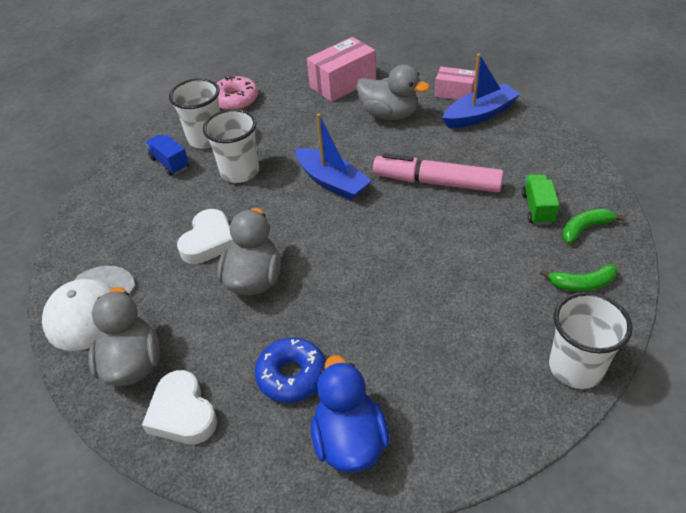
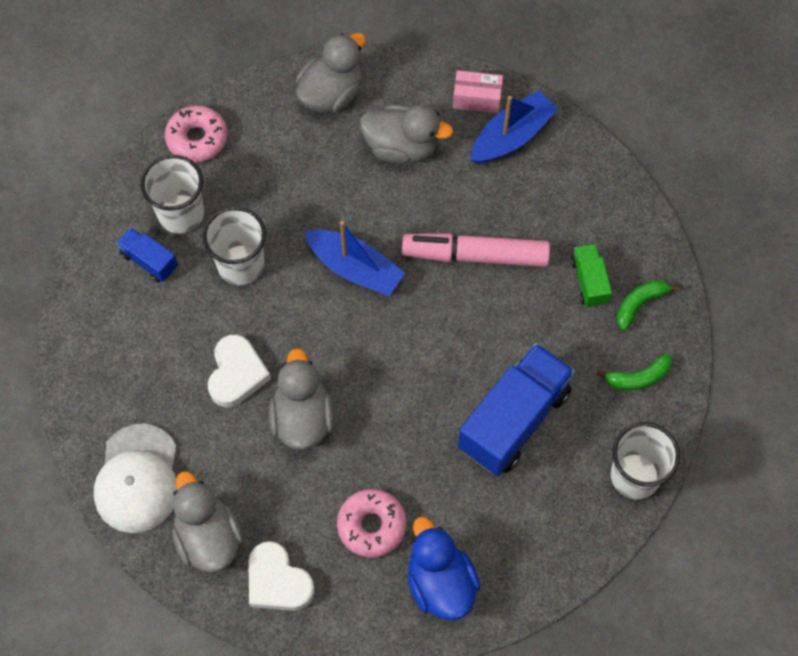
camera: 15 degrees left, 20 degrees up
blue donut [255,337,326,403] -> pink donut [337,489,406,558]
pink box [307,37,376,102] -> grey duck [296,33,366,113]
none -> blue truck [458,343,575,476]

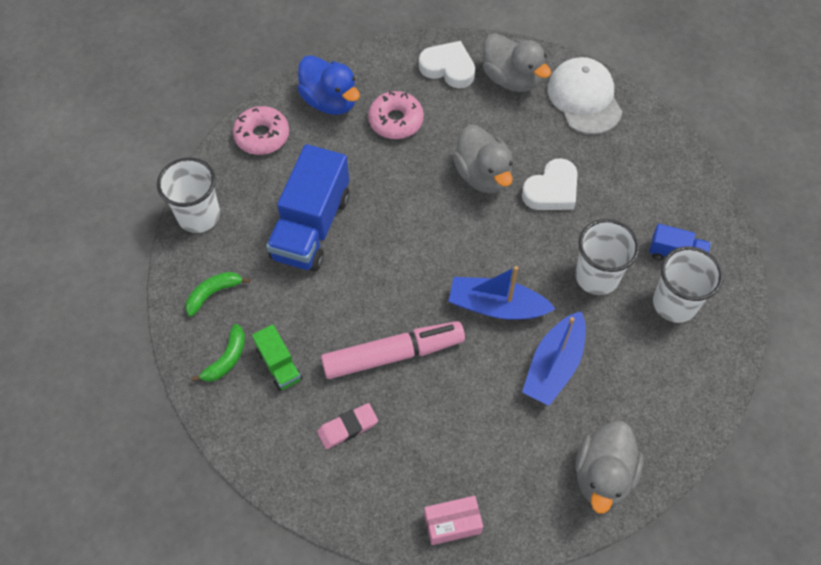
camera: 160 degrees right, 5 degrees down
pink donut [165,105,227,162] -> pink donut moved to [233,106,289,155]
white heart [208,335,271,407] -> white heart turned 120 degrees counterclockwise [522,158,578,210]
grey duck [360,105,453,163] -> none
blue boat [470,90,558,164] -> blue boat moved to [522,311,586,406]
none -> pink eraser [317,403,378,449]

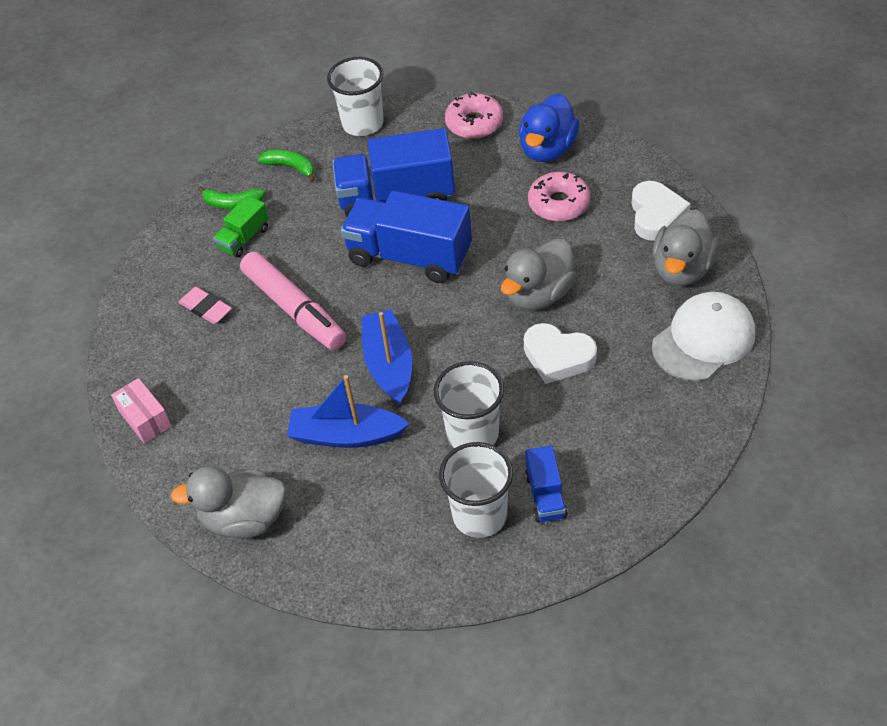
camera: 70 degrees right, 10 degrees down
none -> blue truck [341,191,472,283]

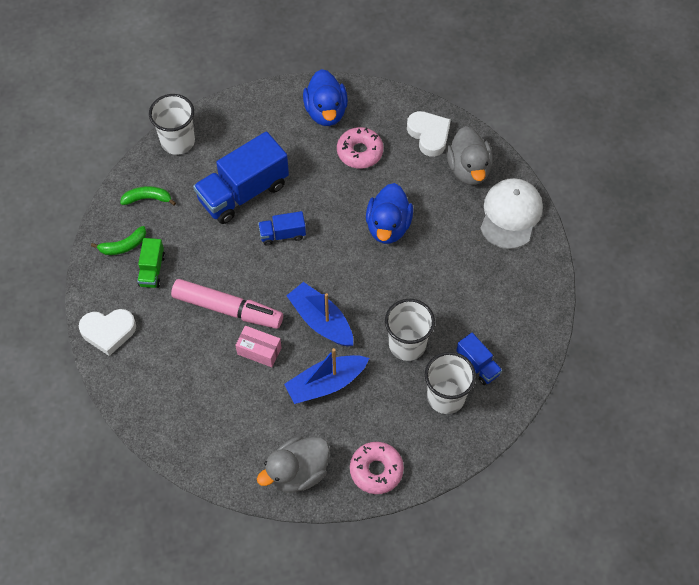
camera: 35 degrees left, 10 degrees up
pink box [111,378,172,444] -> pink box moved to [235,326,282,367]
pink eraser [178,287,232,324] -> none
blue truck [341,191,472,283] -> blue truck [258,211,306,246], size x0.49
pink donut [445,92,503,139] -> pink donut moved to [350,442,404,494]
grey duck [501,238,576,310] -> blue duck [366,183,413,244]
white heart [524,323,597,384] -> white heart moved to [79,309,136,356]

